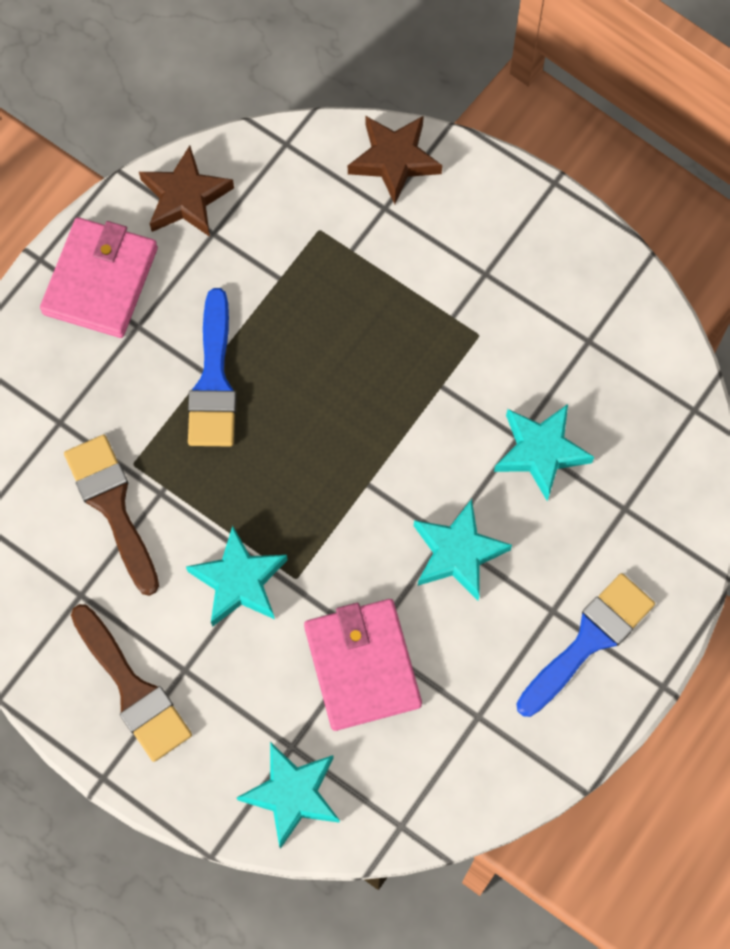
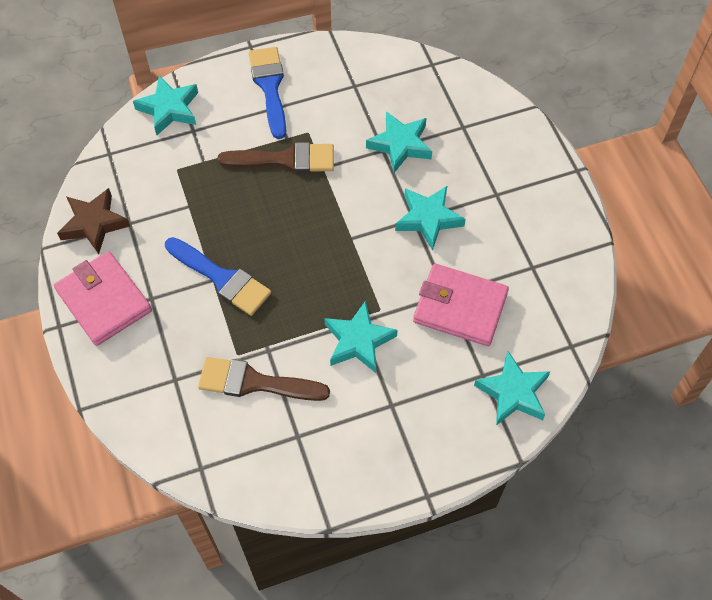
camera: 55 degrees left, 10 degrees down
brown brush [71,604,192,762] -> brown brush moved to [218,142,334,173]
brown star [348,116,442,204] -> turquoise star [133,76,198,135]
blue brush [516,573,655,717] -> blue brush moved to [249,47,286,139]

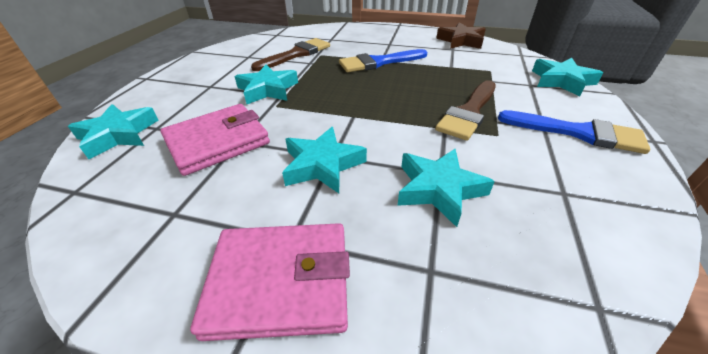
camera: 125 degrees right, 20 degrees down
pink wallet [54,251,152,346] -> pink wallet moved to [190,223,350,341]

